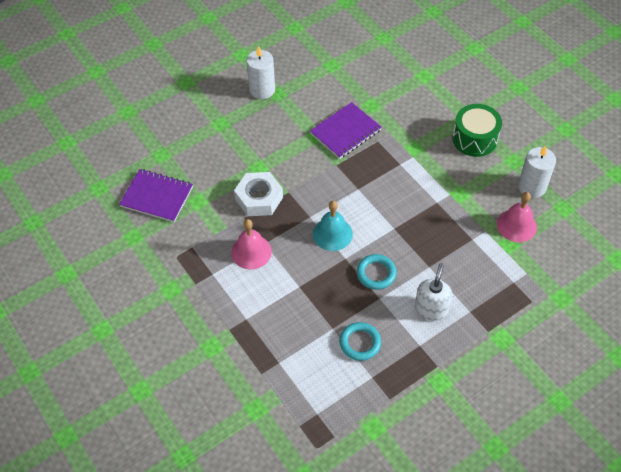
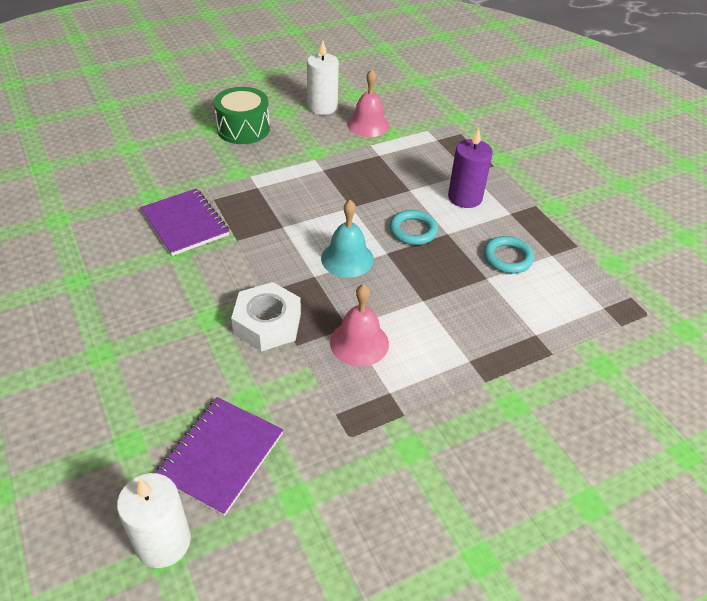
camera: 85 degrees left, 10 degrees down
white candle [246,46,275,99] -> white candle moved to [117,473,191,568]
white soap dispenser [415,263,452,321] -> purple candle [448,128,493,208]

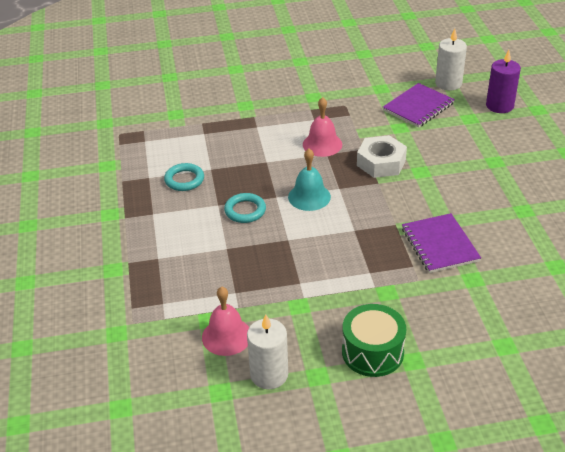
camera: 160 degrees left, 5 degrees down
purple candle [448,128,493,208] -> purple candle moved to [486,50,521,113]

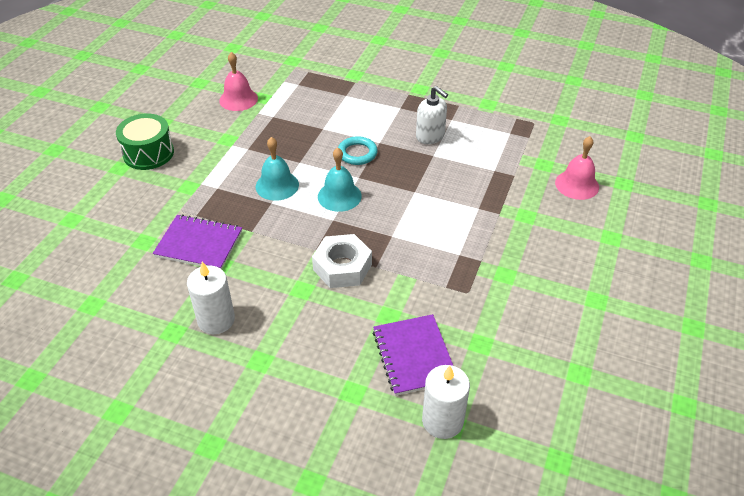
camera: 120 degrees right, 5 degrees up
turquoise ring [164,163,204,191] -> white soap dispenser [416,86,448,144]
white candle [247,314,288,389] -> white candle moved to [187,262,235,334]
pink bell [303,97,342,157] -> pink bell moved to [555,136,599,200]
purple candle [486,50,521,113] -> none
none -> turquoise bell [256,137,299,201]

